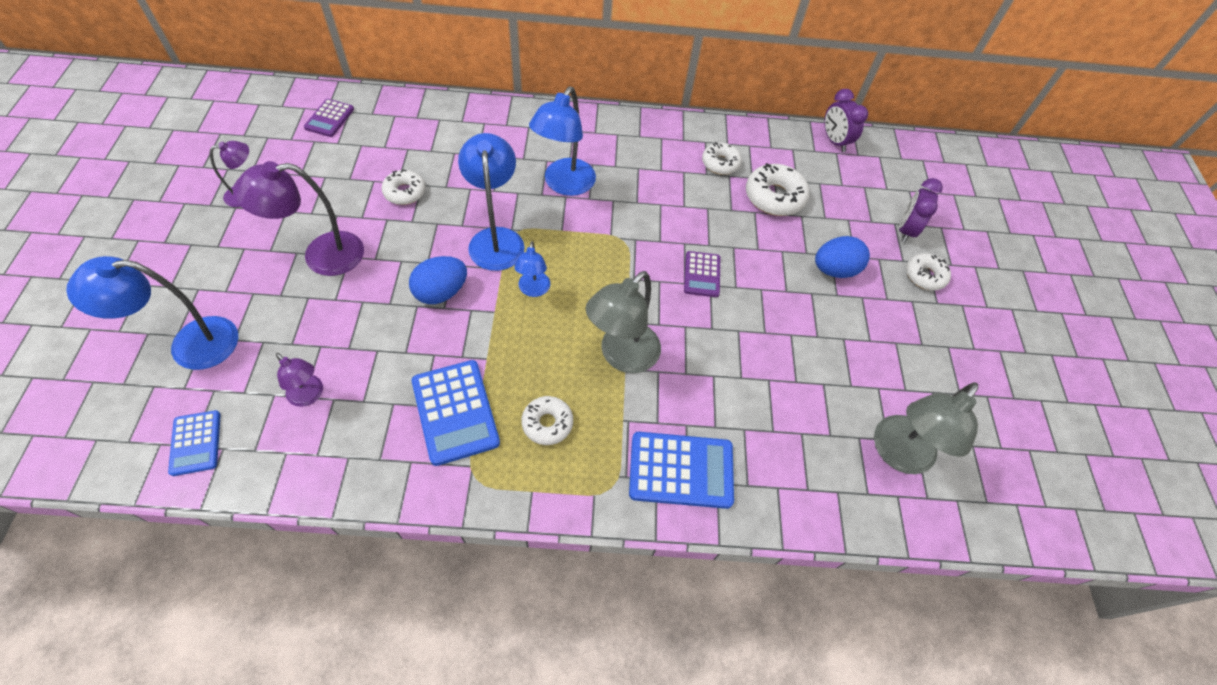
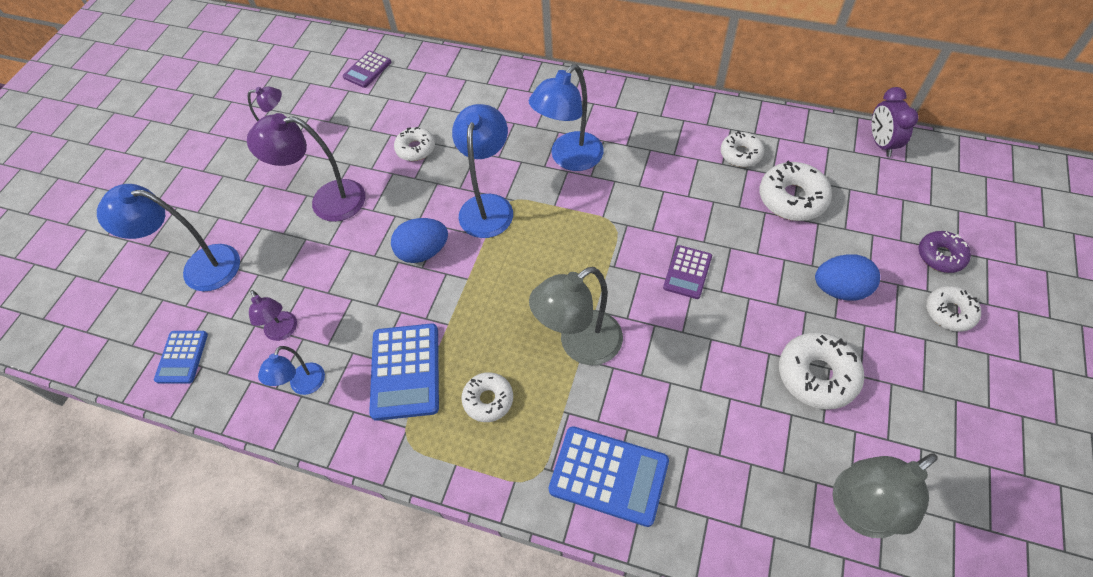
camera: 25 degrees right, 0 degrees up
blue lamp [514,241,550,297] -> blue lamp moved to [258,346,325,395]
purple clock [899,178,943,243] -> purple donut [919,231,971,273]
none -> white donut [779,332,864,410]

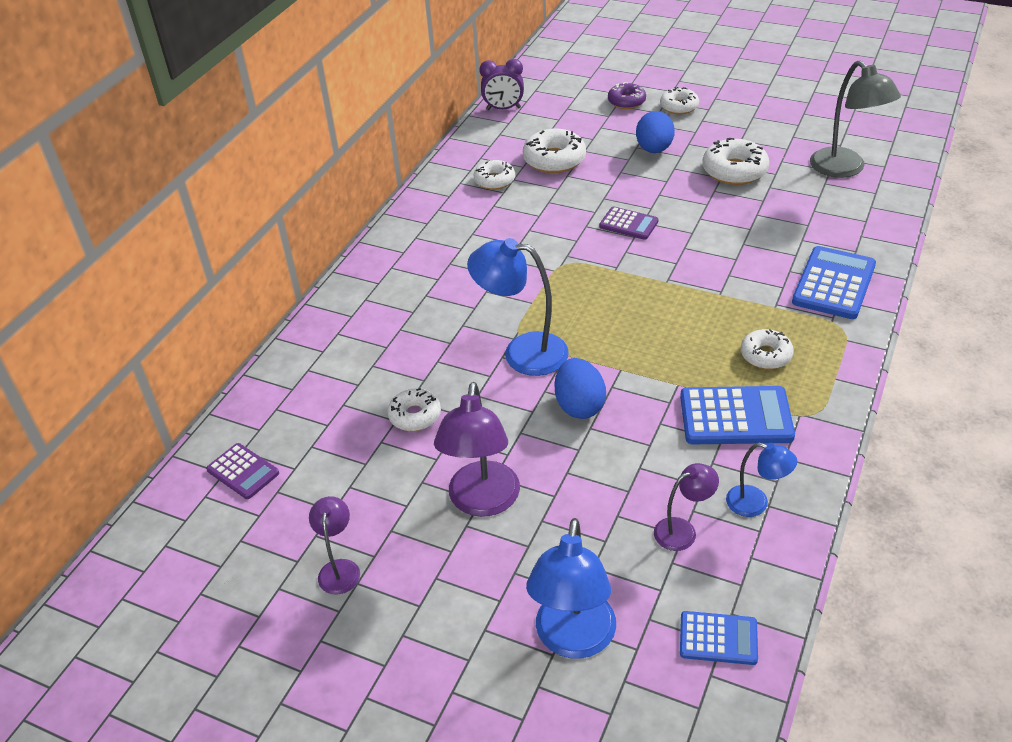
camera: 85 degrees left, 15 degrees down
blue lamp [529,64,604,171] -> none
grey lamp [529,267,623,365] -> none

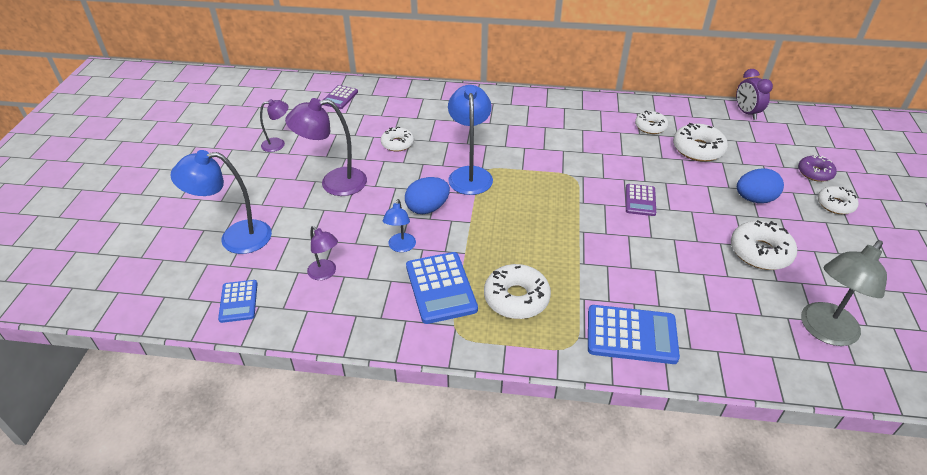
camera: 70 degrees right, 0 degrees up
blue lamp [726,442,797,517] -> blue lamp moved to [383,199,416,252]
white donut [741,329,794,369] -> white donut [484,264,551,319], size x1.55

